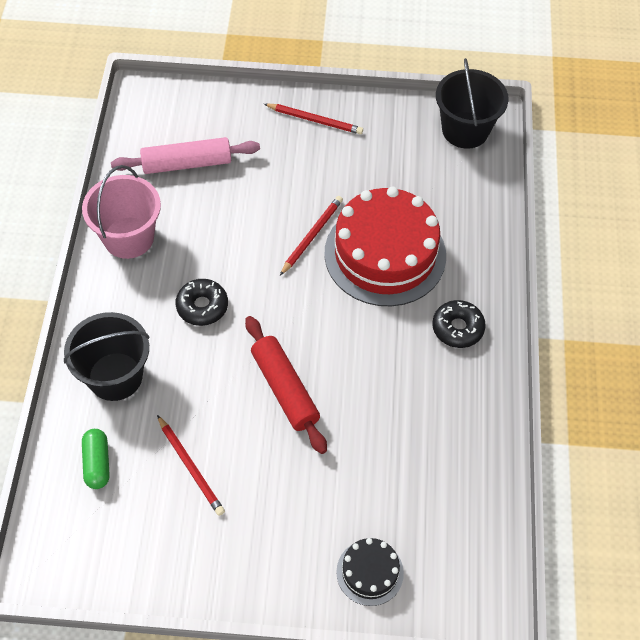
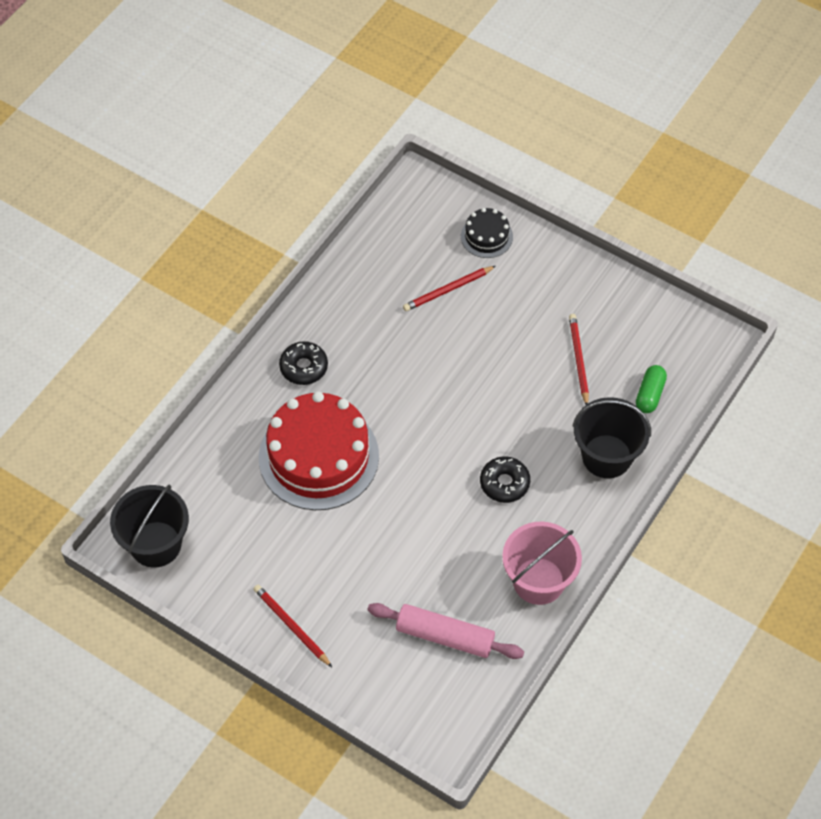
camera: 150 degrees left, 0 degrees up
red rolling pin [245,316,327,454] -> none
red pencil [280,196,343,275] -> red pencil moved to [403,266,496,311]

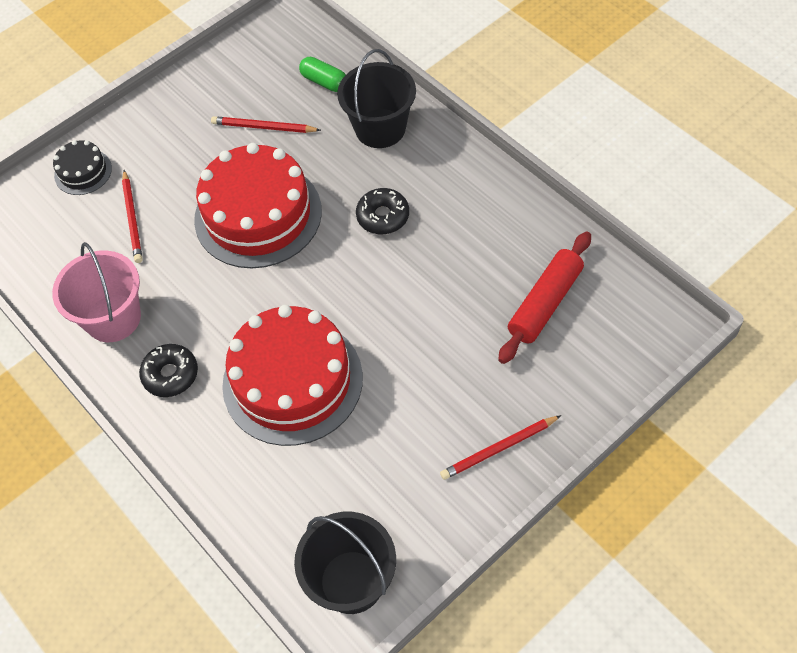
camera: 70 degrees left, 0 degrees up
pink rolling pin [368,603,524,659] -> red rolling pin [498,232,591,364]
pink bucket [502,522,582,605] -> pink bucket moved to [52,242,141,342]
none -> red cake [194,143,322,268]

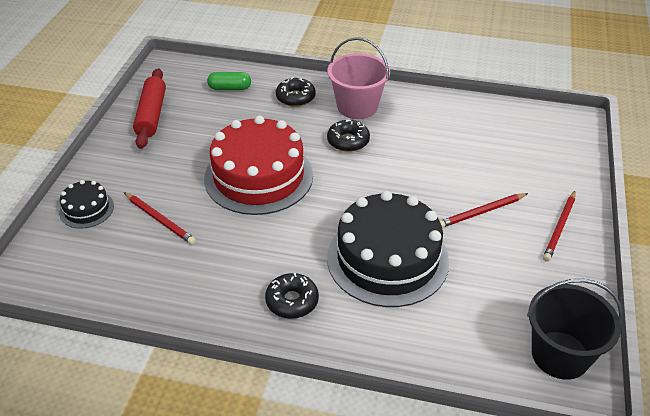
camera: 40 degrees left, 15 degrees down
pink bucket [52,242,141,342] -> pink bucket moved to [328,37,390,119]
red pencil [211,116,321,133] -> red pencil moved to [440,193,528,228]
red cake [222,305,363,446] -> black cake [327,191,449,307]
black bucket [337,49,416,148] -> black donut [276,77,316,107]
red rolling pin [498,232,591,364] -> red rolling pin moved to [133,68,166,149]

